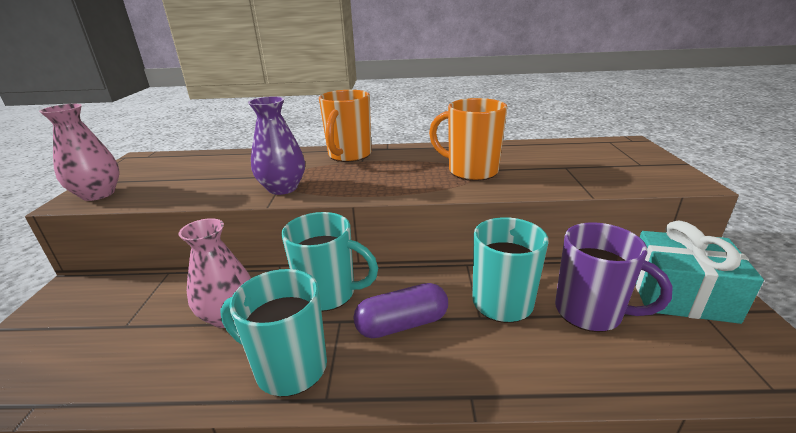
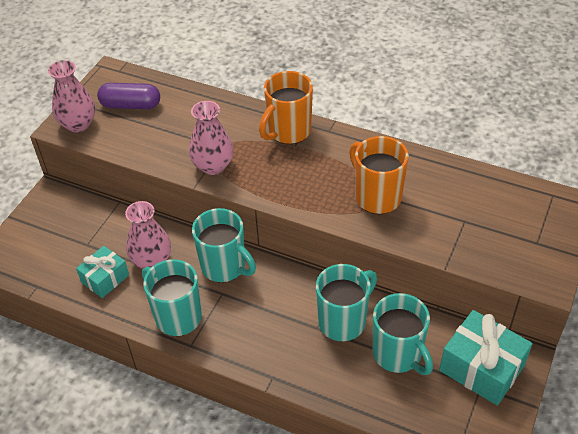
camera: 25 degrees right, 20 degrees up
purple vase [248,96,305,195] -> pink vase [189,101,233,175]
purple capsule [353,283,448,338] -> purple capsule moved to [97,83,160,109]
purple mug [555,222,673,332] -> turquoise mug [373,293,433,375]
none -> turquoise gift [76,246,129,298]

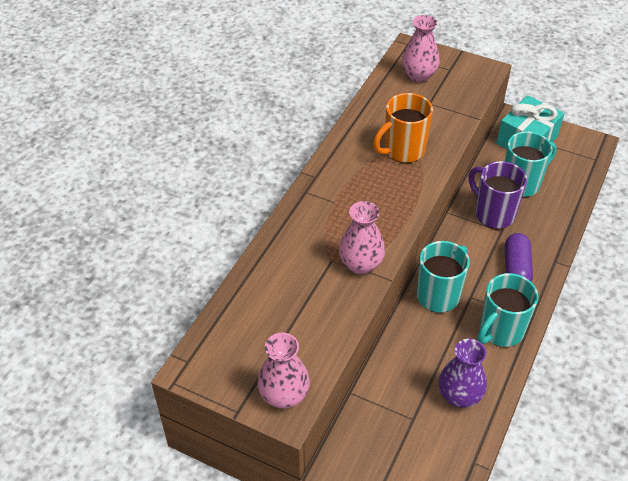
camera: 90 degrees left, 0 degrees up
turquoise gift [76,246,129,298] -> purple vase [439,339,487,408]
purple capsule [97,83,160,109] -> purple capsule moved to [505,233,533,282]
pink vase [125,201,171,269] -> pink vase moved to [402,15,440,82]
orange mug [259,71,313,144] -> none
turquoise mug [316,264,377,342] -> purple mug [469,161,527,229]

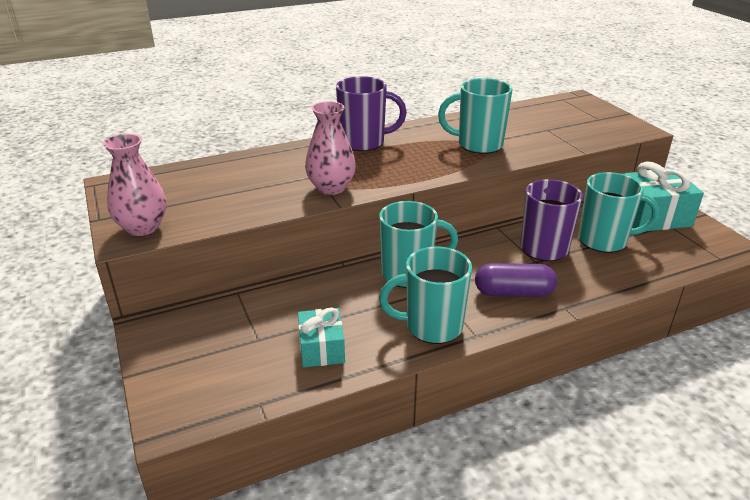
camera: 40 degrees right, 15 degrees down
orange mug [373,93,433,163] -> turquoise mug [438,78,513,154]
pink vase [402,15,440,82] -> none
purple vase [439,339,487,408] -> turquoise gift [298,308,345,368]
purple capsule [505,233,533,282] -> purple capsule turned 45 degrees clockwise [475,263,557,297]
none -> purple mug [336,76,407,151]

